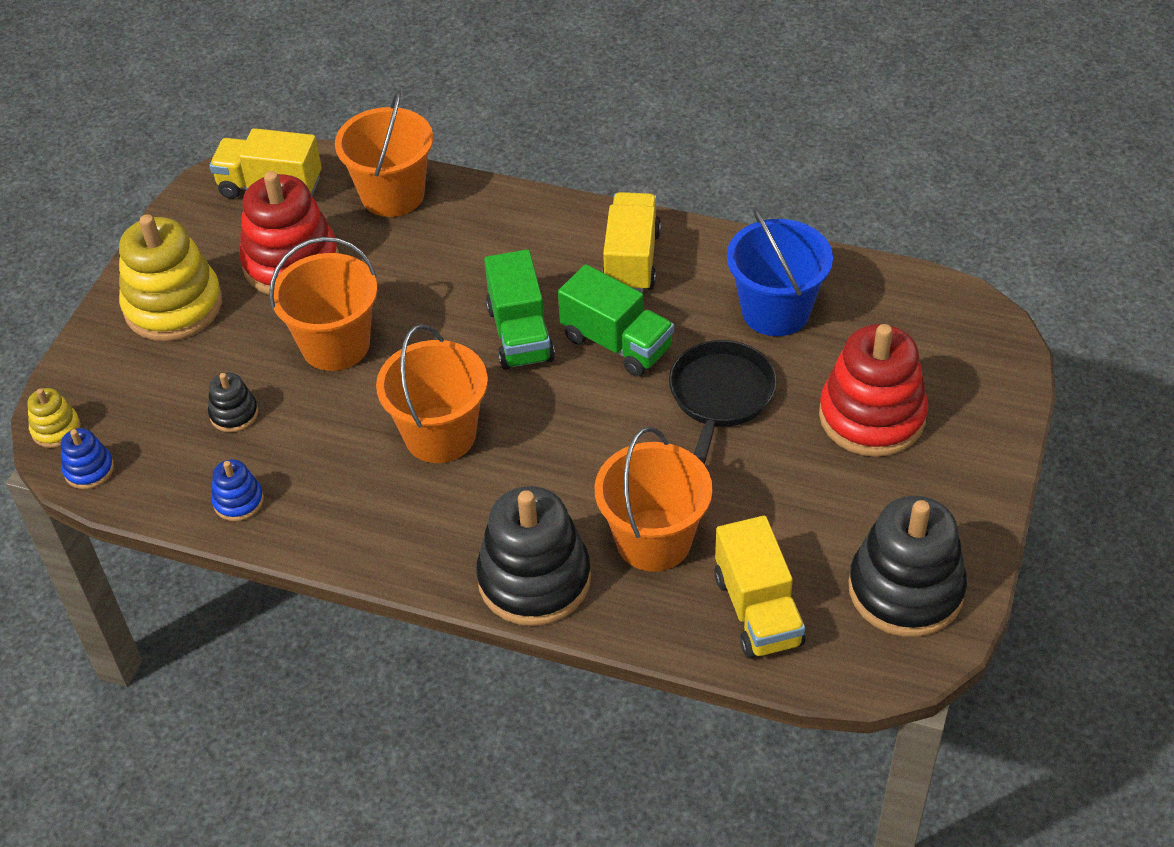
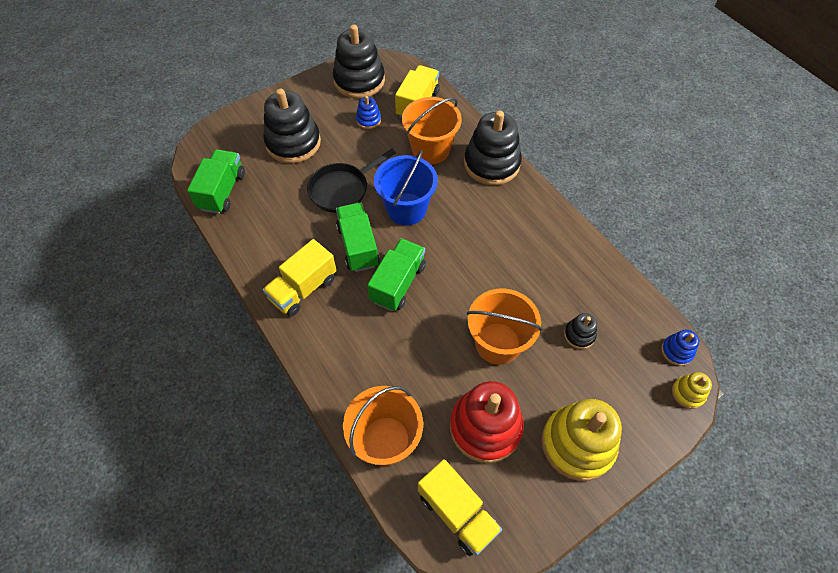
camera: 145 degrees left, 10 degrees up
blue stacking toy [211,459,264,521] -> blue stacking toy moved to [356,96,381,129]
orange bucket [376,324,488,463] -> none
blue bucket [727,207,833,336] -> blue bucket moved to [374,150,438,226]
red stacking toy [819,324,928,457] -> black stacking toy [263,89,321,163]
none -> green truck [187,149,245,214]

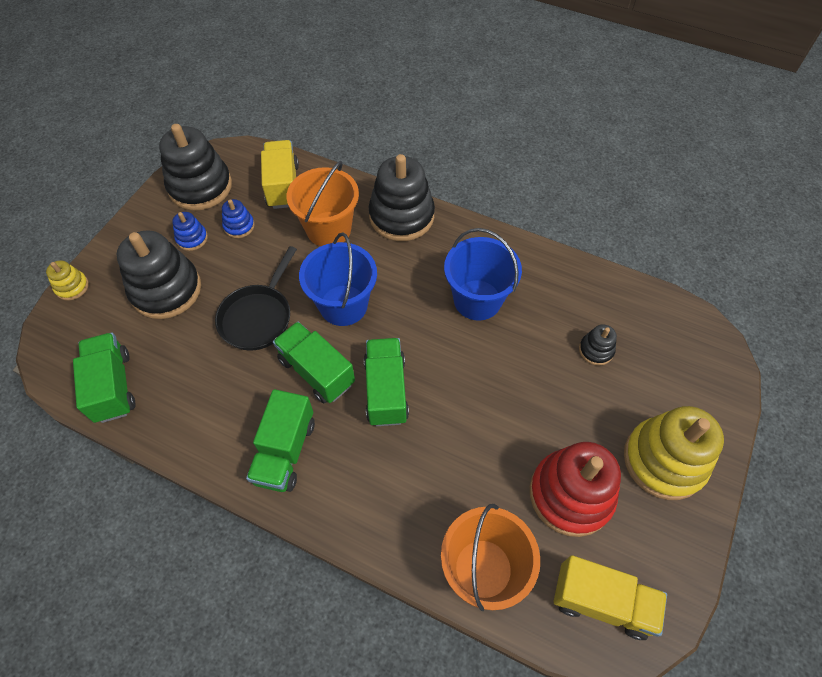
camera: 30 degrees left, 0 degrees up
yellow truck [263,239,337,316] -> green truck [246,389,315,492]
orange bucket [467,288,542,365] -> none
blue stacking toy [661,330,699,366] -> blue stacking toy moved to [172,212,208,251]
yellow stacking toy [672,372,712,409] -> yellow stacking toy moved to [46,260,89,301]
none -> blue bucket [444,228,522,321]

